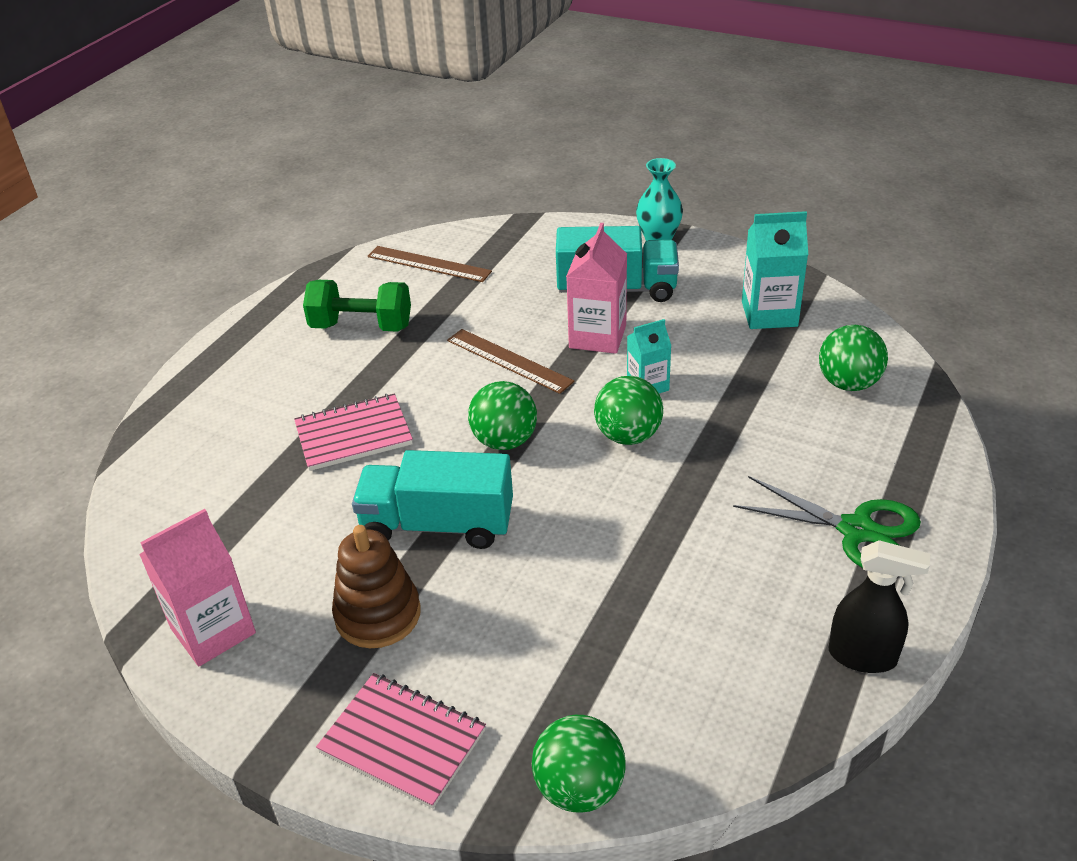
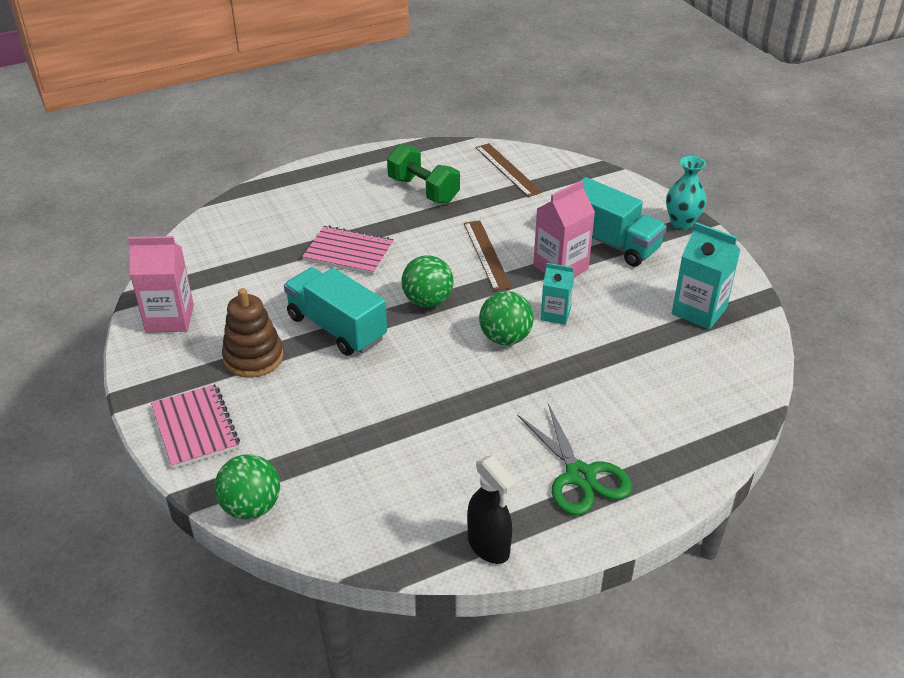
camera: 35 degrees right, 0 degrees up
green ball [819,325,888,391] -> none

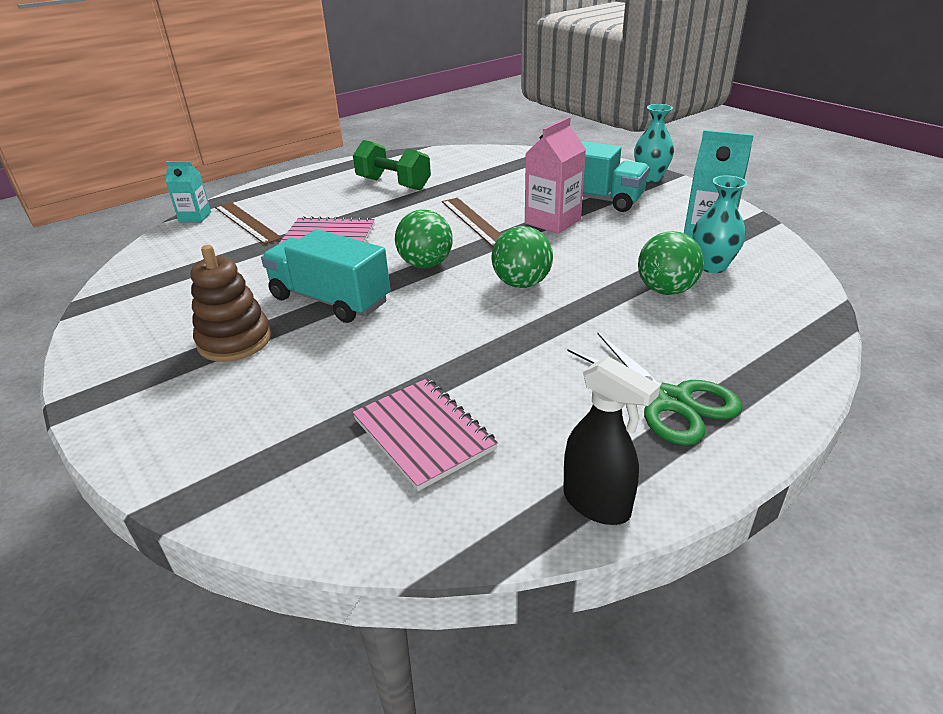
camera: 10 degrees left, 5 degrees down
pink carton [128,236,194,333] -> none
pink notebook [151,384,240,469] -> pink notebook moved to [352,378,498,491]
green ball [214,454,280,519] -> green ball moved to [638,231,704,295]
brown ruler [476,143,542,197] -> brown ruler moved to [215,202,282,244]
turquoise carton [540,263,574,325] -> turquoise carton moved to [166,161,211,222]
none -> turquoise vase [693,175,747,273]

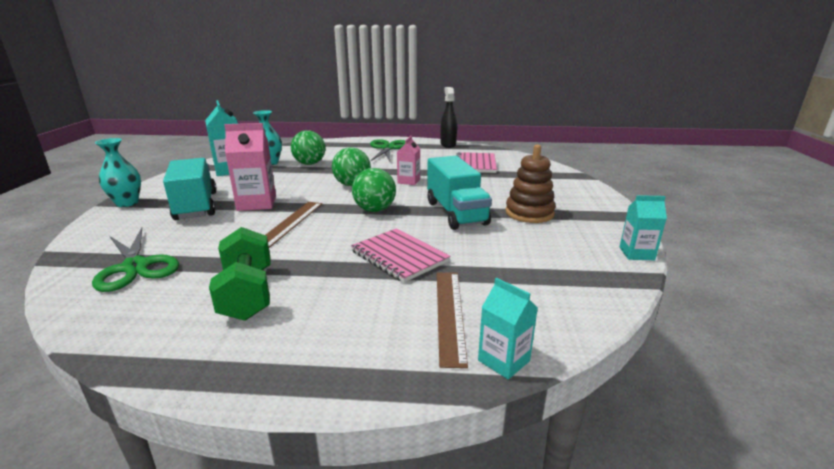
camera: 140 degrees left, 10 degrees down
none -> green scissors [92,228,179,292]
none -> pink carton [397,136,420,185]
none -> turquoise carton [620,195,667,260]

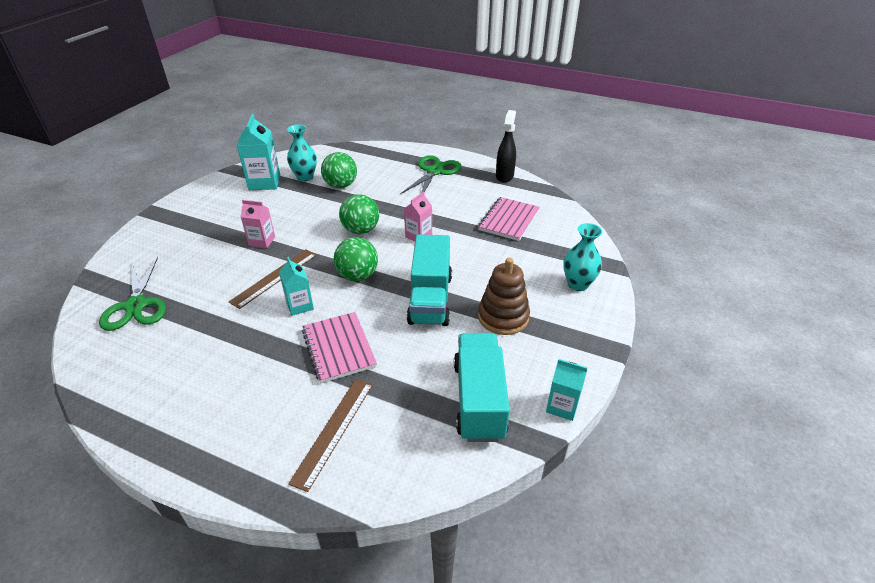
camera: 20 degrees right, 15 degrees up
turquoise vase [95,138,141,207] -> turquoise vase moved to [563,223,603,291]
turquoise truck [163,158,217,220] -> turquoise truck moved to [454,333,510,442]
green dumbbell [209,227,271,321] -> none
pink carton [224,123,276,211] -> pink carton [241,200,275,248], size x0.62
turquoise carton [478,278,538,379] -> turquoise carton moved to [279,257,314,316]

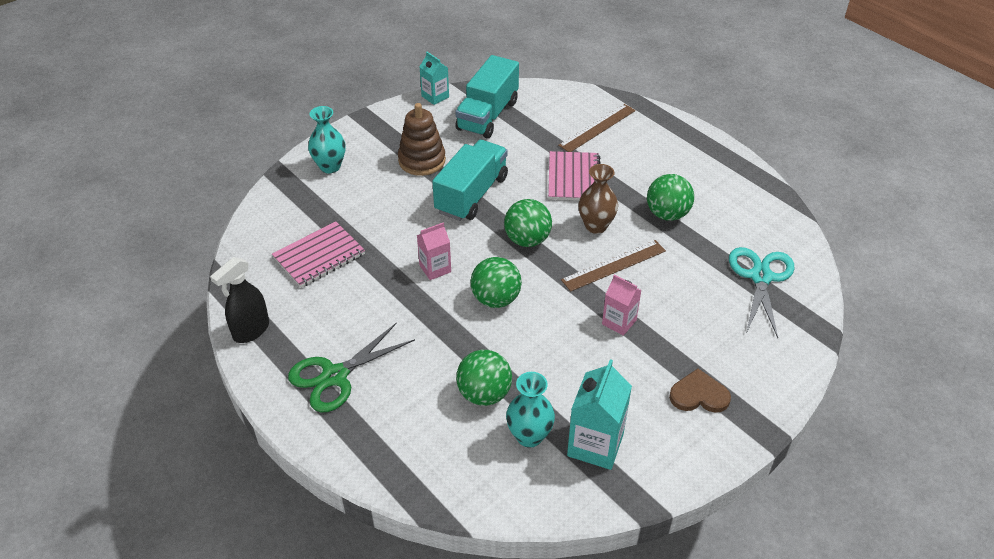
camera: 155 degrees left, 5 degrees up
green scissors [99,257,166,331] -> turquoise scissors [729,247,794,338]
turquoise carton [279,257,314,316] -> brown vase [578,164,618,234]
none -> green ball [647,174,694,221]
none -> brown heart [669,368,731,413]

